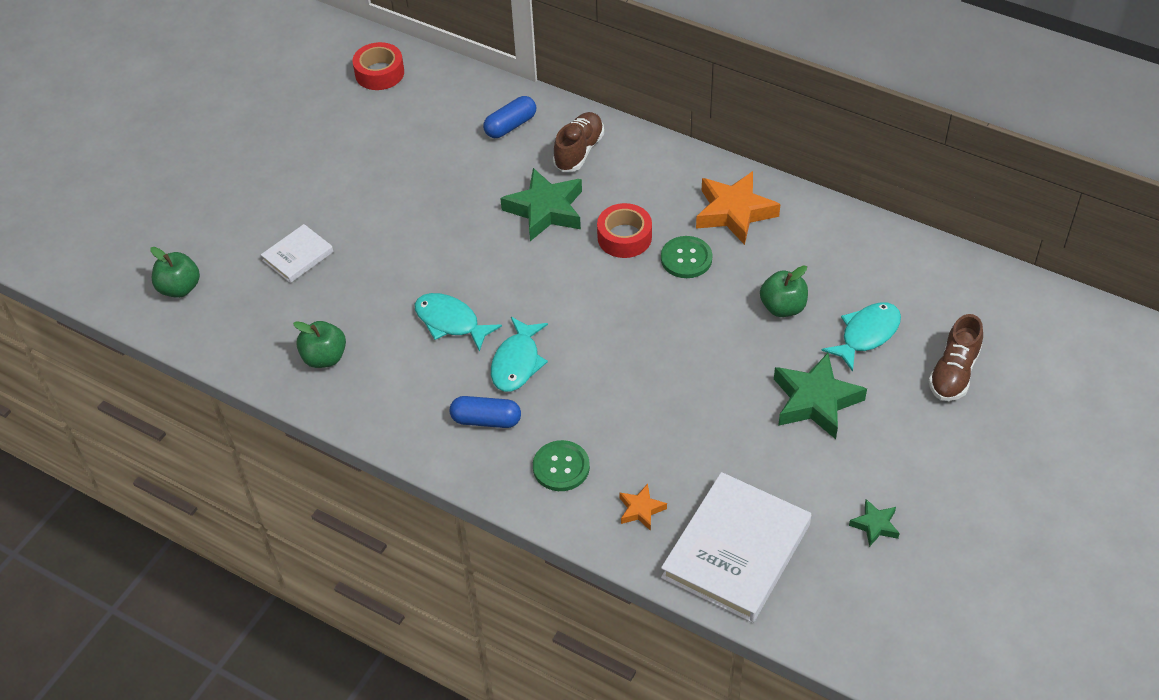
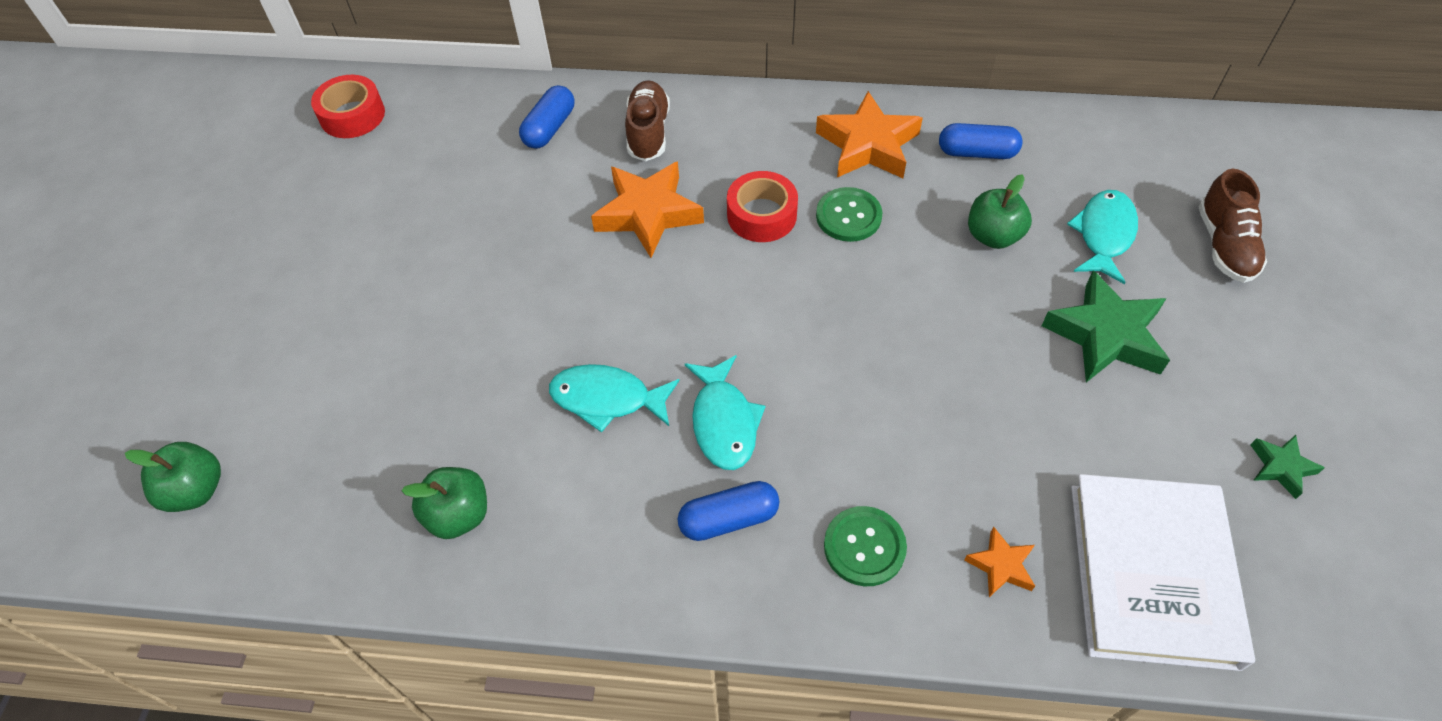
camera: 25 degrees left, 5 degrees up
white book [261,224,333,283] -> none
green star [500,168,582,241] -> orange star [591,161,704,258]
none -> blue capsule [939,123,1023,159]

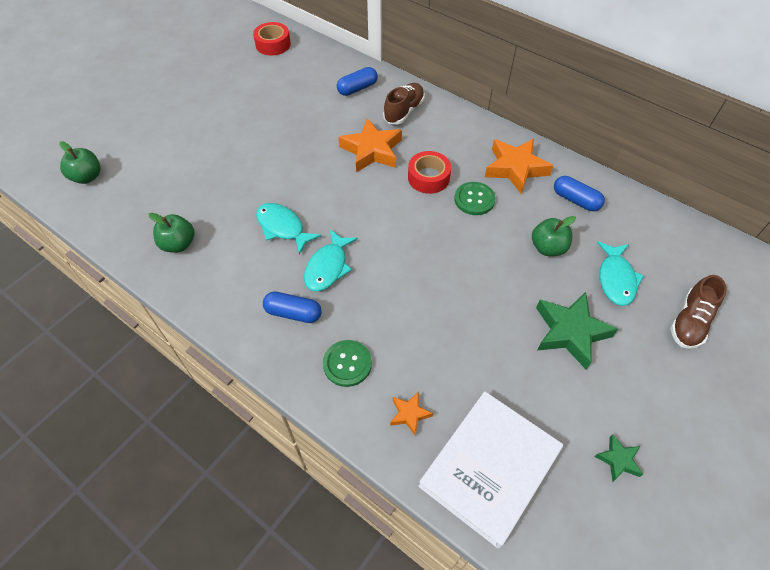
camera: 30 degrees right, 0 degrees up
turquoise fish [1067,190,1138,284] -> turquoise fish turned 135 degrees clockwise [597,241,644,306]

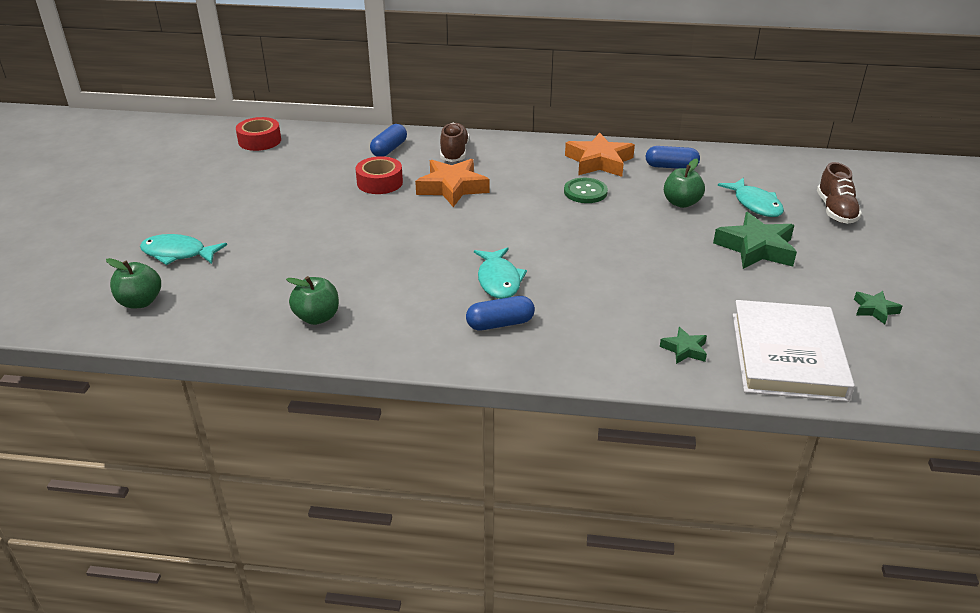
camera: 30 degrees left, 20 degrees down
turquoise fish [256,203,321,255] -> turquoise fish moved to [140,234,227,265]
green button [323,340,372,387] -> none
orange star [390,391,433,435] -> green star [660,327,707,364]
red tape [408,151,451,194] -> red tape moved to [356,156,403,194]

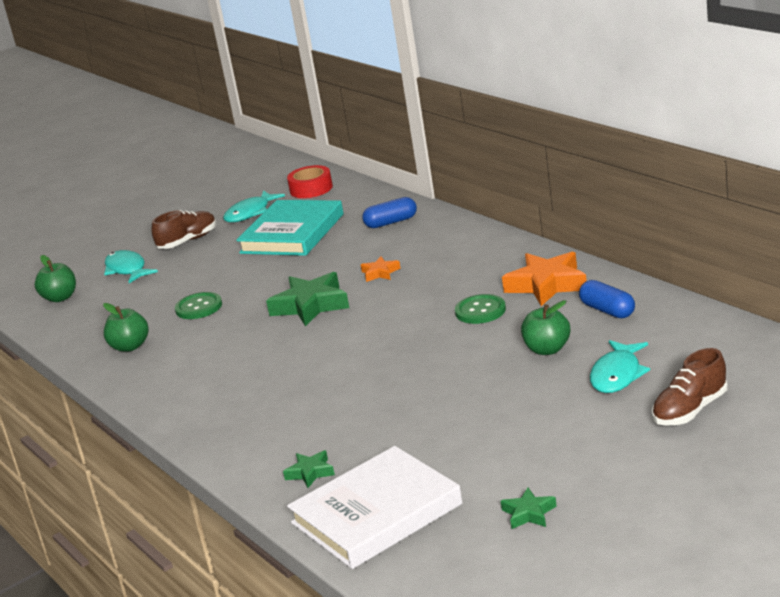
camera: 50 degrees right, 10 degrees down
red tape [356,156,403,194] -> none
orange star [415,159,489,207] -> orange star [361,256,401,282], size x0.50
brown shoe [440,123,469,162] -> brown shoe moved to [152,210,217,249]
blue capsule [466,296,535,331] -> none
turquoise fish [474,247,527,299] -> turquoise fish moved to [223,191,285,222]
green star [713,212,797,269] -> green star moved to [266,272,349,327]
none -> green button [175,292,222,319]
none -> turquoise book [236,200,344,256]

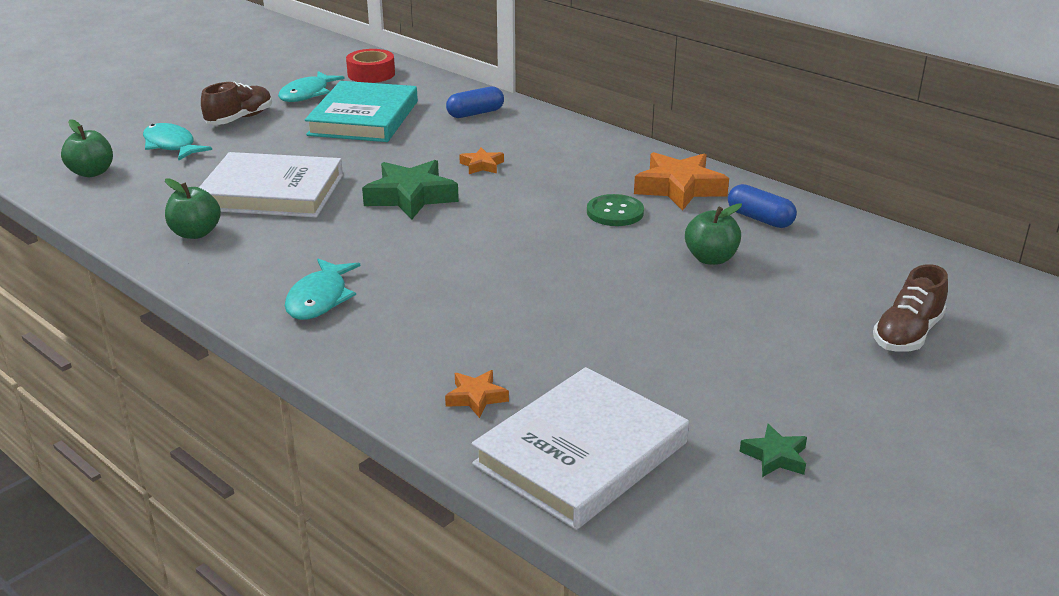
camera: 15 degrees left, 5 degrees up
green button [175,292,222,319] -> white book [199,152,343,218]
green star [283,450,335,488] -> orange star [445,370,509,418]
turquoise fish [590,340,650,393] -> turquoise fish moved to [285,258,360,320]

